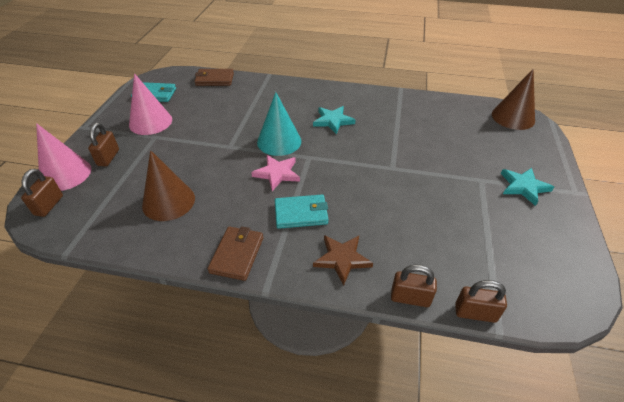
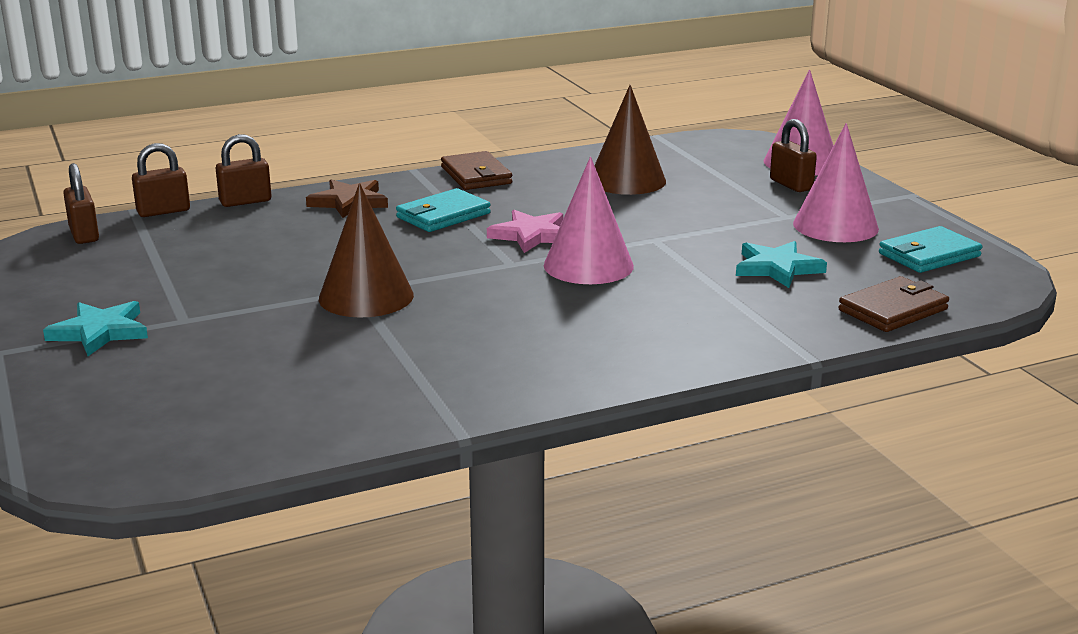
camera: 145 degrees right, 20 degrees down
brown padlock [21,169,63,217] -> brown padlock moved to [63,163,99,244]
turquoise cone [257,92,301,156] -> pink cone [544,157,634,284]
turquoise star [313,106,356,134] -> turquoise star moved to [736,241,827,288]
brown cone [492,69,535,130] -> brown cone moved to [319,183,414,318]

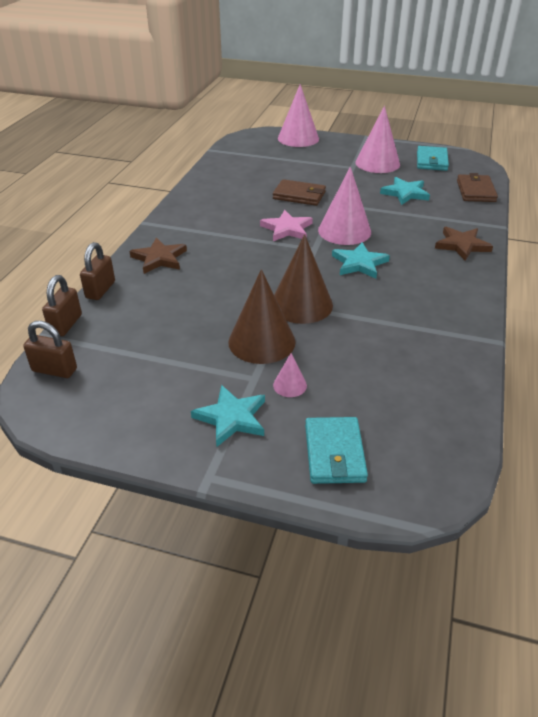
camera: 50 degrees left, 15 degrees up
turquoise wallet [396,188,491,232] -> turquoise wallet moved to [305,417,368,484]
brown wallet [441,151,512,190] -> brown wallet moved to [273,179,326,206]
brown cone [594,85,666,195] -> brown cone moved to [228,269,295,364]
brown padlock [770,119,817,192] -> none
none -> pink cone [273,353,307,397]
none -> turquoise star [332,242,390,279]
none -> brown star [435,227,493,261]

